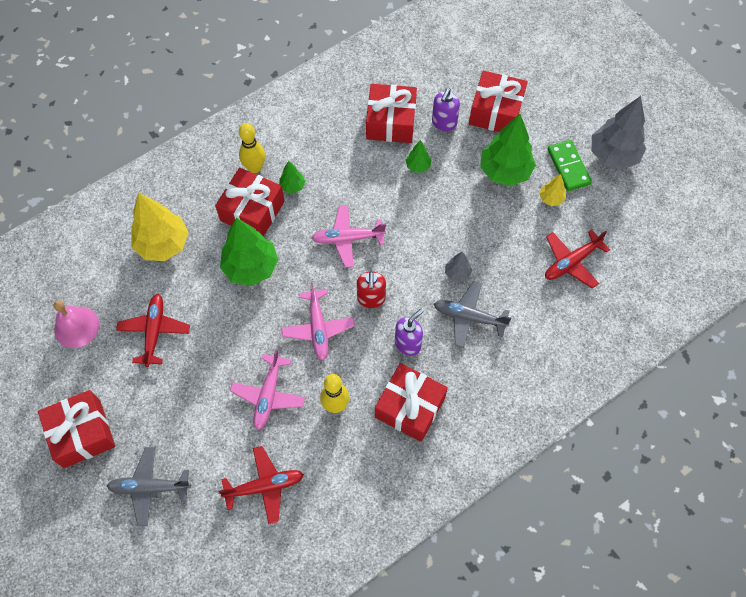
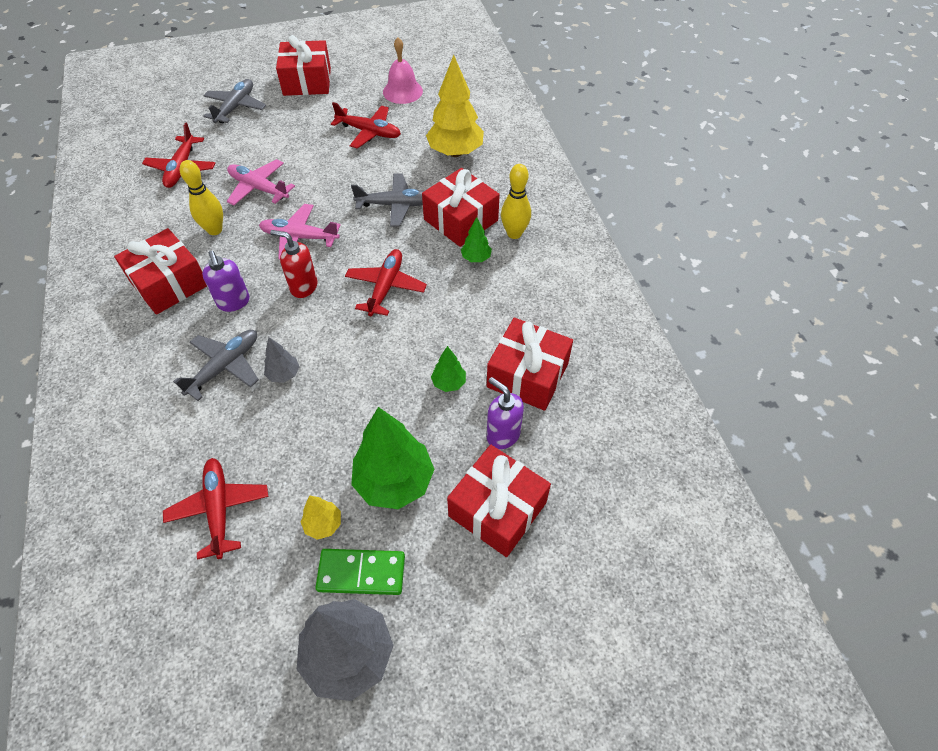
camera: 110 degrees right, 10 degrees down
green tree [220,218,278,286] -> grey plane [351,173,424,226]
pink plane [312,205,386,267] -> red plane [345,249,427,316]

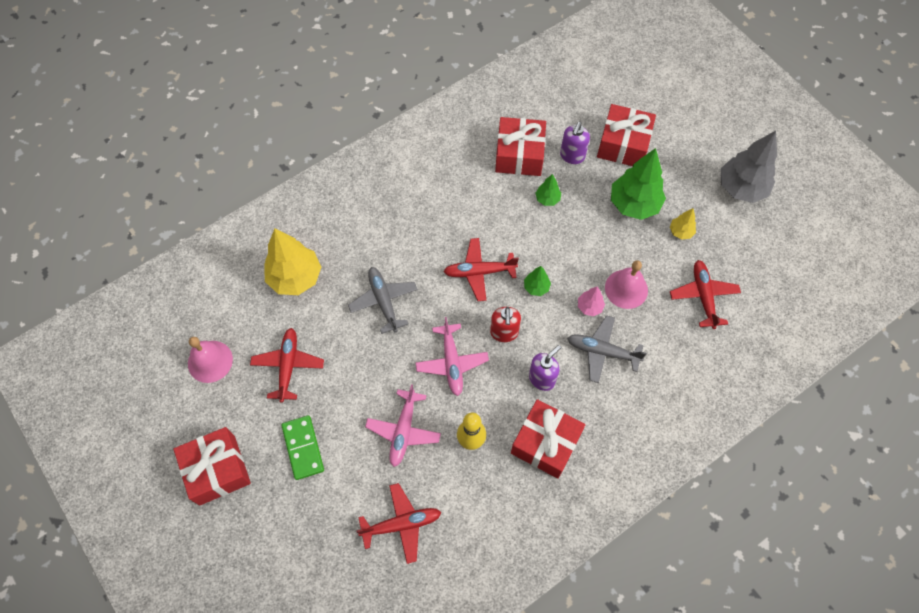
camera: 110 degrees left, 10 degrees up
red plane [163,458,268,560] -> red plane turned 120 degrees clockwise [670,260,741,329]
grey plane [203,79,266,123] -> none
grey tree [264,337,299,383] -> pink tree [578,286,605,316]
green domino [315,549,405,595] -> green domino moved to [281,415,324,480]
red gift [422,168,500,247] -> none
green tree [461,217,492,262] -> green tree moved to [524,266,551,296]
yellow bowling pin [501,164,531,239] -> none
none -> pink bell [605,260,648,309]

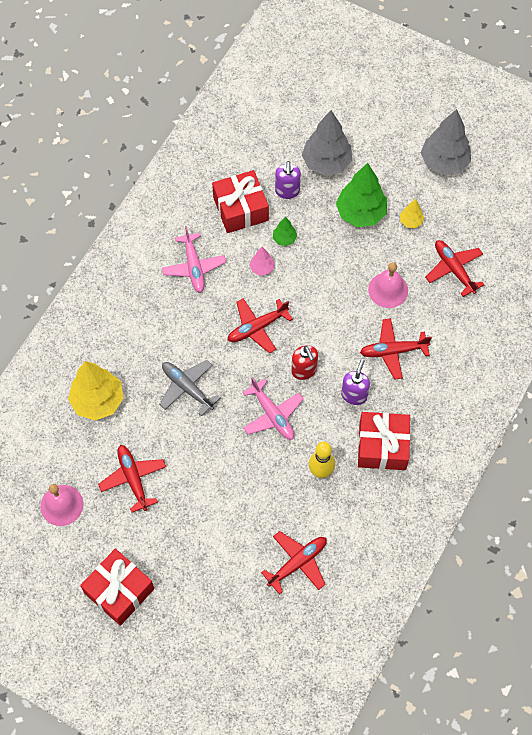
camera: 25 degrees left, 0 degrees up
green domino [281,415,324,480] -> none
pink plane [365,384,441,467] -> pink plane moved to [162,226,226,293]
green tree [524,266,551,296] -> none
grey plane [567,315,647,383] -> red plane [360,318,432,380]
pink tree [578,286,605,316] -> pink tree moved to [250,247,274,276]
red gift [597,104,656,166] -> grey tree [302,110,352,176]

